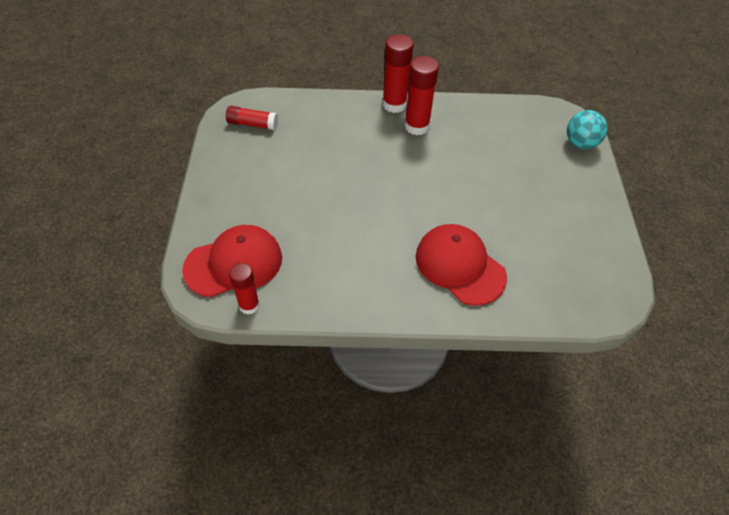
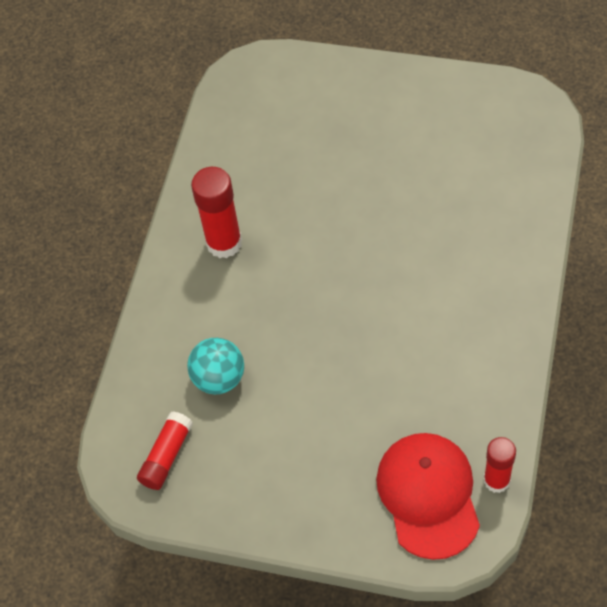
camera: 70 degrees left, 5 degrees up
red glue stick [382,34,413,113] -> none
red cap [416,224,507,306] -> none
turquoise ball [567,110,608,149] -> turquoise ball moved to [187,338,244,394]

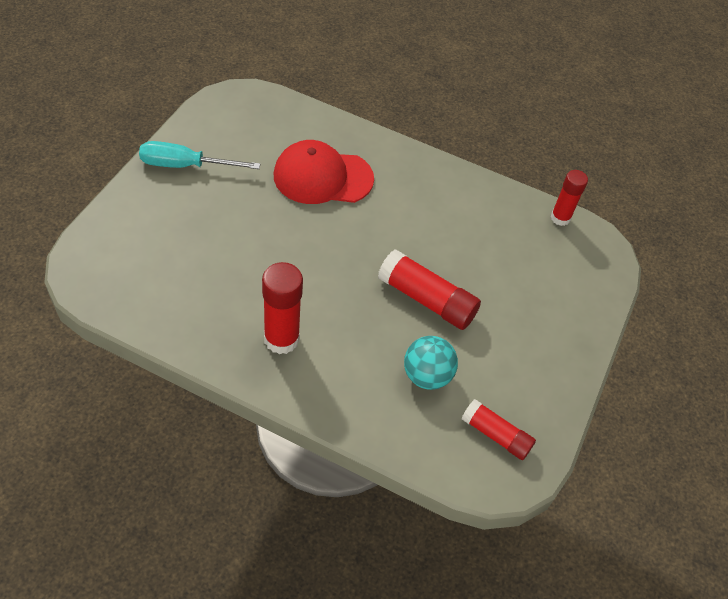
camera: 90 degrees left, 5 degrees down
red cap [376,433,480,560] -> red cap moved to [274,140,374,204]
none -> turquoise screwdriver [139,141,260,169]
none -> red glue stick [378,250,481,330]

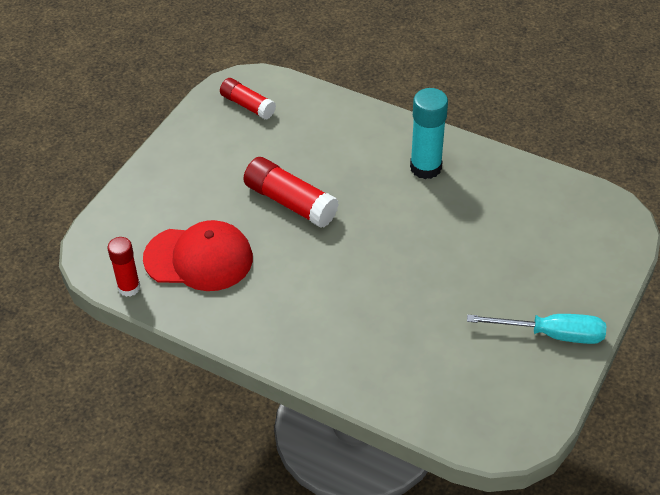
camera: 170 degrees left, 5 degrees down
red glue stick [262,262,303,354] -> turquoise glue stick [410,88,448,179]
red cap [274,140,374,204] -> red cap moved to [143,220,253,291]
turquoise ball [404,336,458,390] -> none

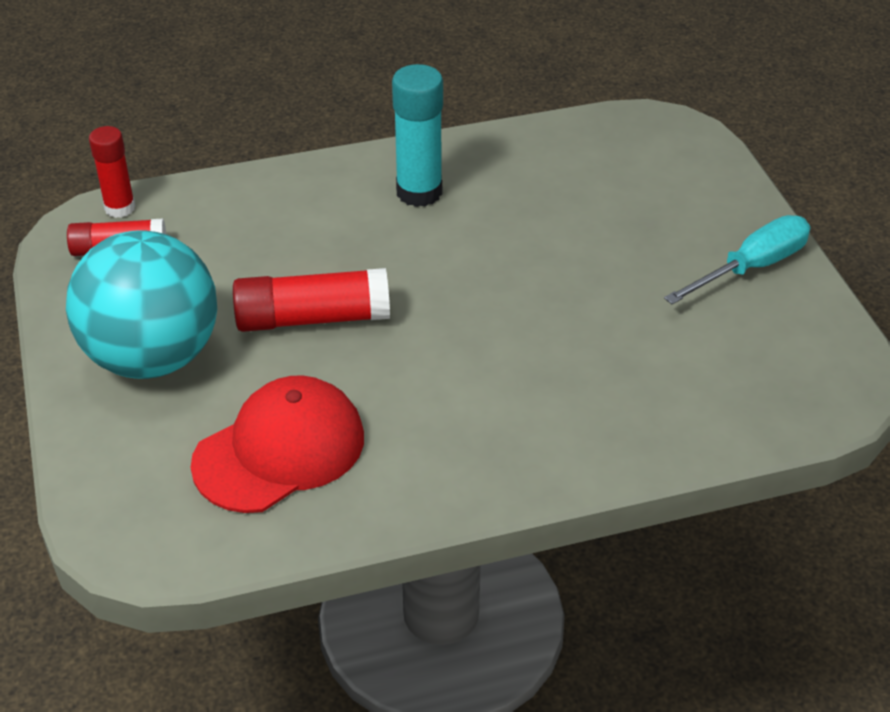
camera: 45 degrees left, 5 degrees down
red glue stick [107,237,140,297] -> red glue stick moved to [89,126,135,218]
none -> turquoise ball [66,230,217,379]

